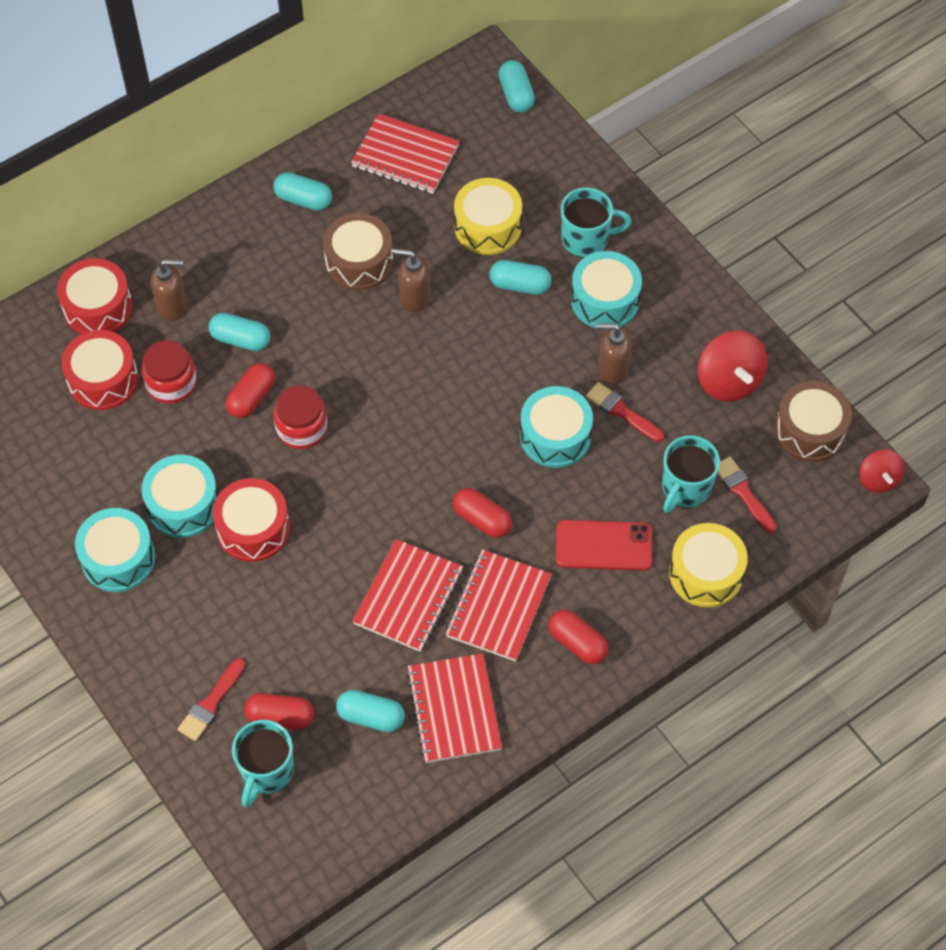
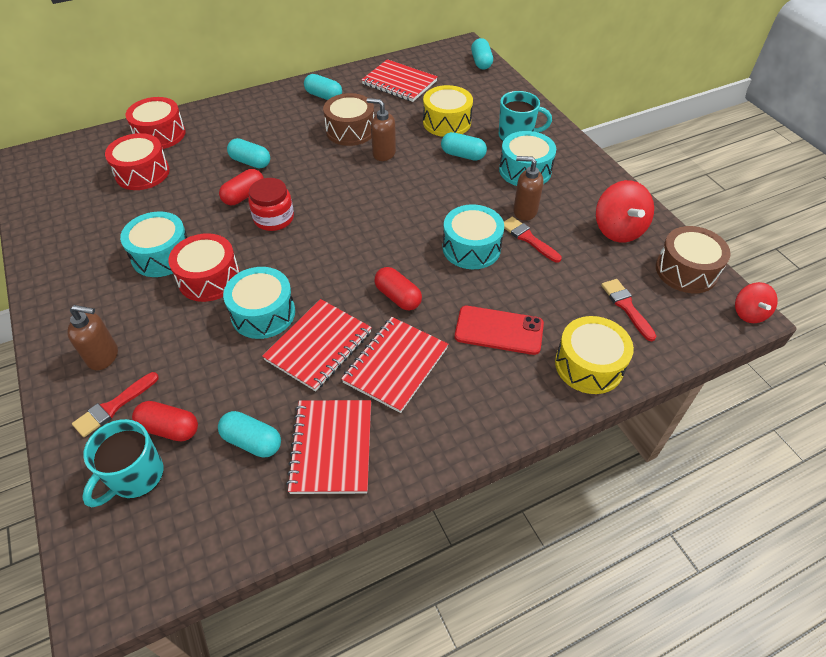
camera: 10 degrees right, 10 degrees down
turquoise drum [75,508,155,592] -> turquoise drum moved to [223,267,295,339]
red jar [142,340,197,404] -> none
brown soap dispenser [150,260,187,321] -> brown soap dispenser moved to [67,305,118,370]
red capsule [548,610,608,664] -> none
turquoise mug [662,436,720,513] -> none

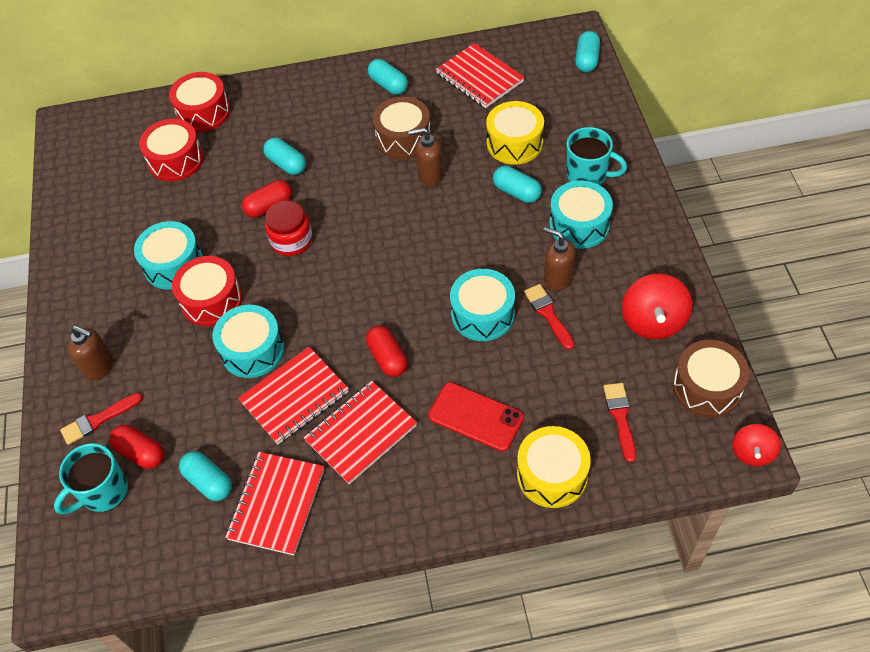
camera: 20 degrees right, 5 degrees up
brown soap dispenser [367,98,396,161] -> brown soap dispenser turned 45 degrees counterclockwise [408,127,443,186]

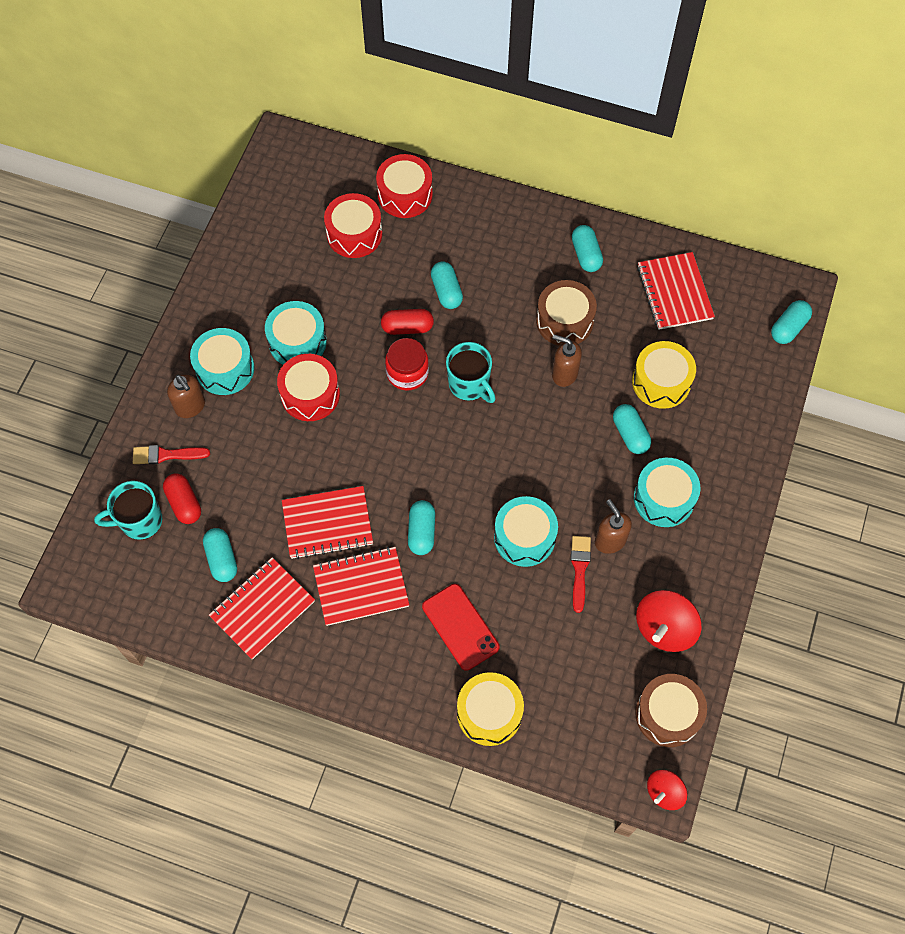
camera: 25 degrees right, 10 degrees up
turquoise drum [213,305,284,378] -> turquoise drum moved to [190,328,254,395]
red capsule [366,326,407,377] -> turquoise capsule [408,500,435,555]
turquoise mug [567,127,627,185] -> turquoise mug moved to [446,342,496,403]
red brush [604,383,636,463] -> none

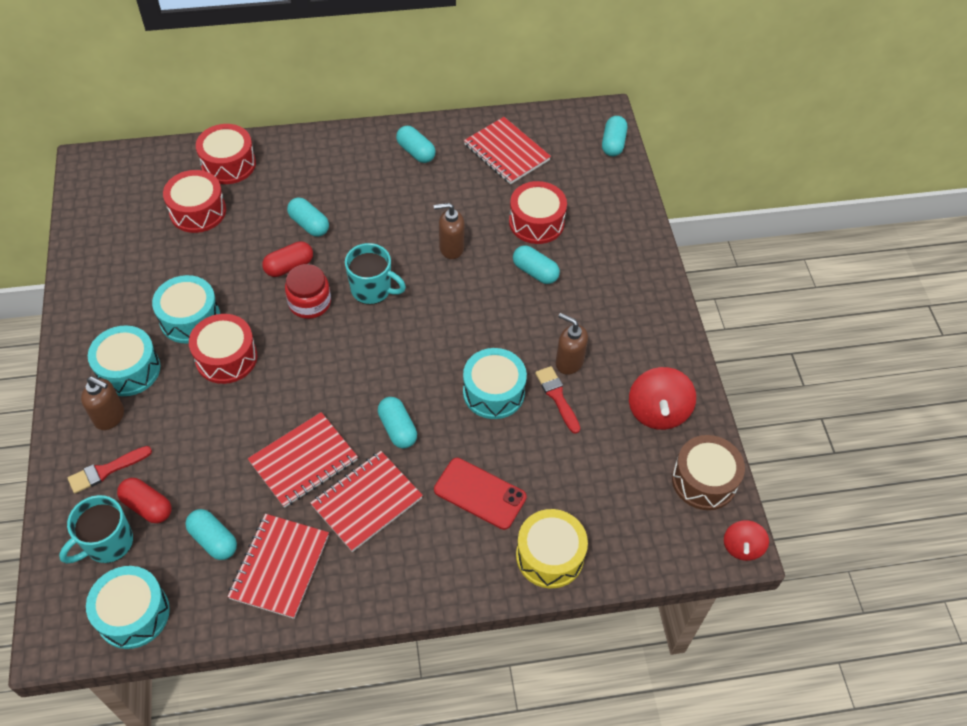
camera: 30 degrees left, 10 degrees down
brown drum [536,280,597,346] -> none
yellow drum [632,341,696,409] -> red drum [509,181,567,244]
turquoise drum [634,458,701,527] -> turquoise drum moved to [86,566,170,649]

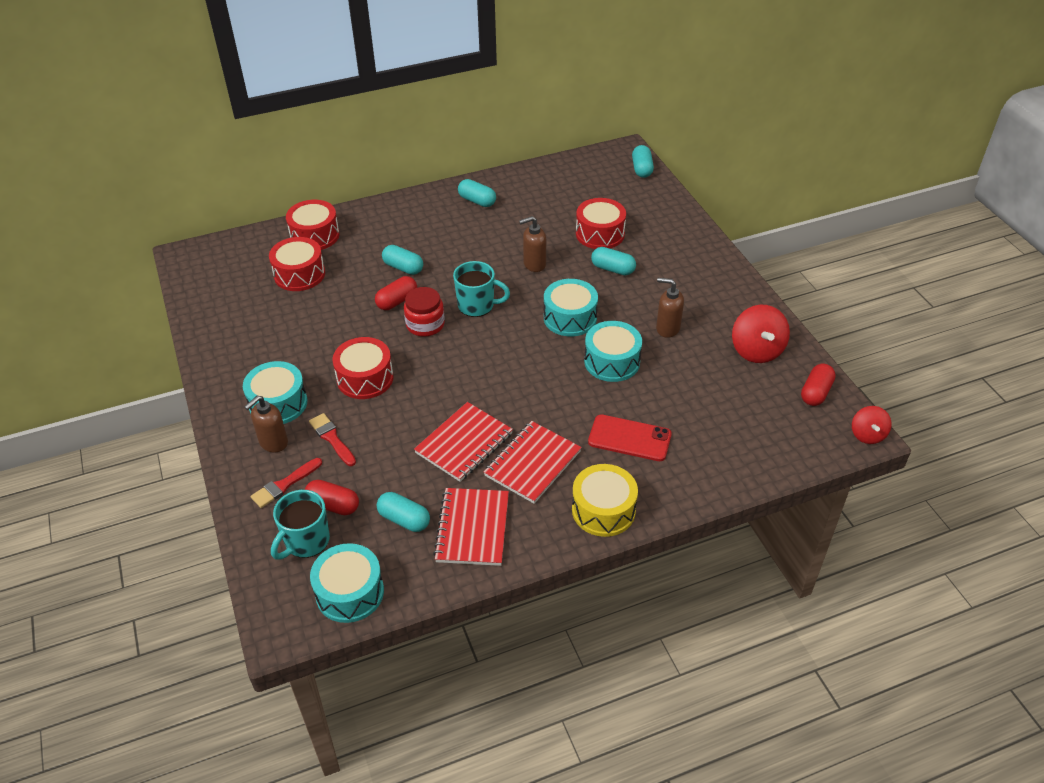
camera: 10 degrees left, 10 degrees down
brown soap dispenser [81,377,124,430] -> brown soap dispenser turned 120 degrees clockwise [244,396,288,453]
turquoise drum [152,275,220,343] -> turquoise drum moved to [544,279,598,336]
turquoise capsule [378,397,417,449] -> none
red notebook [464,117,551,184] -> none
yellow drum [516,509,588,588] -> yellow drum moved to [572,464,638,537]
red brush [535,366,580,434] -> red brush moved to [309,413,356,466]
brown drum [672,435,745,510] -> red capsule [801,364,836,406]

